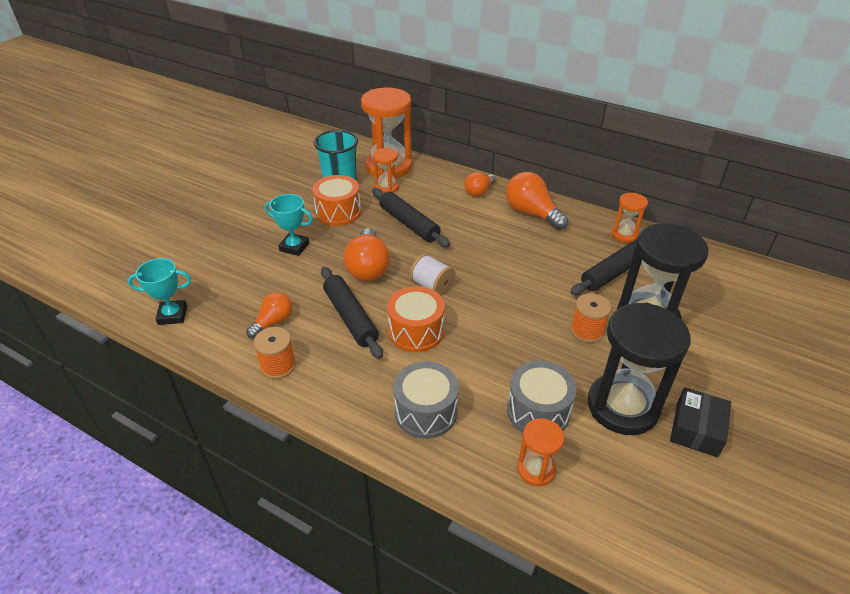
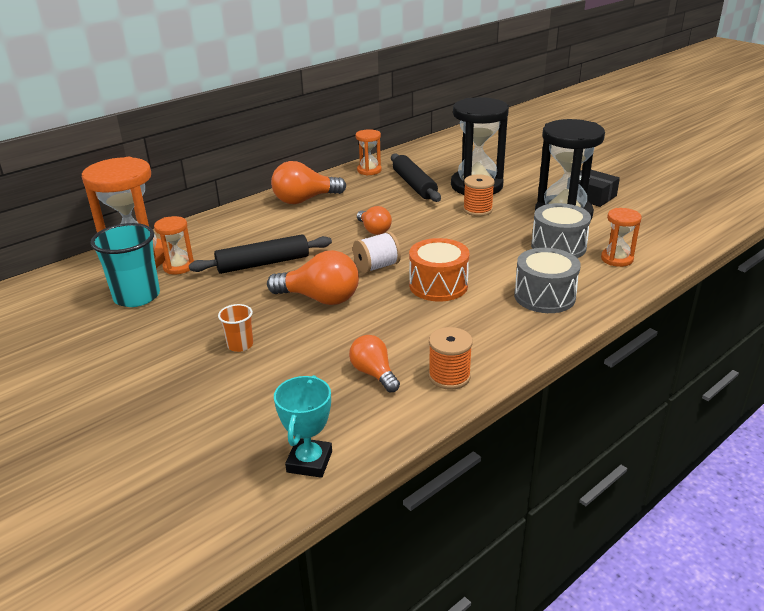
camera: 70 degrees left, 10 degrees down
turquoise trophy [265,194,313,256] -> orange cup [218,304,253,352]
orange drum [312,175,361,226] -> none
black rolling pin [321,267,383,359] -> none
orange light bulb [464,172,496,197] -> orange light bulb moved to [357,206,392,235]

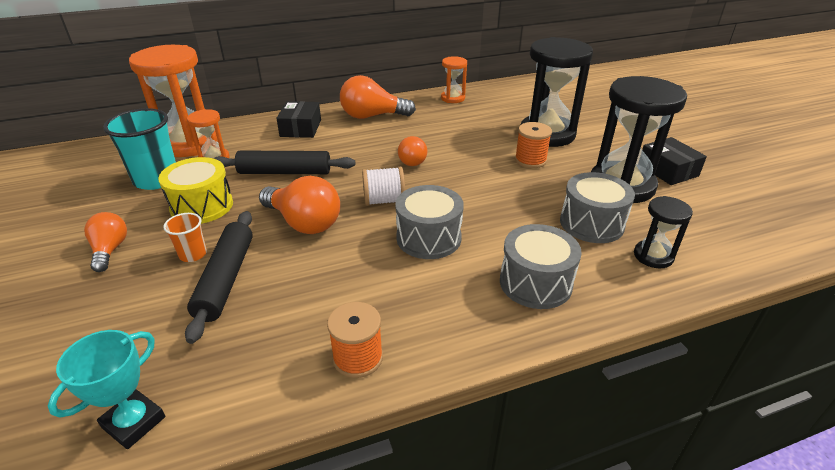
camera: 20 degrees right, 5 degrees up
orange light bulb [349,335,400,392] -> orange light bulb moved to [84,212,127,272]
black rolling pin [391,153,441,202] -> black rolling pin moved to [185,211,253,344]
orange drum [409,238,469,301] -> grey drum [395,185,464,259]
orange hourglass [601,208,642,267] -> black hourglass [634,196,693,268]
none -> yellow drum [158,157,233,224]
none -> black box [276,101,321,138]

